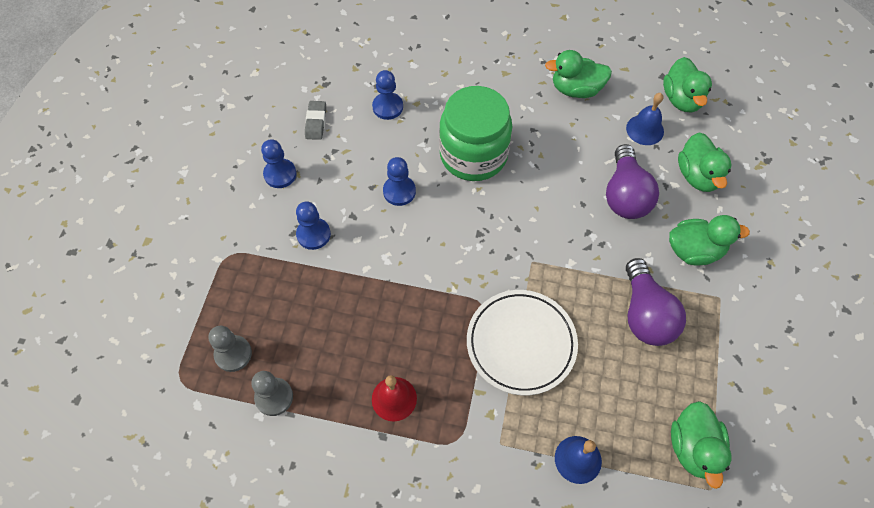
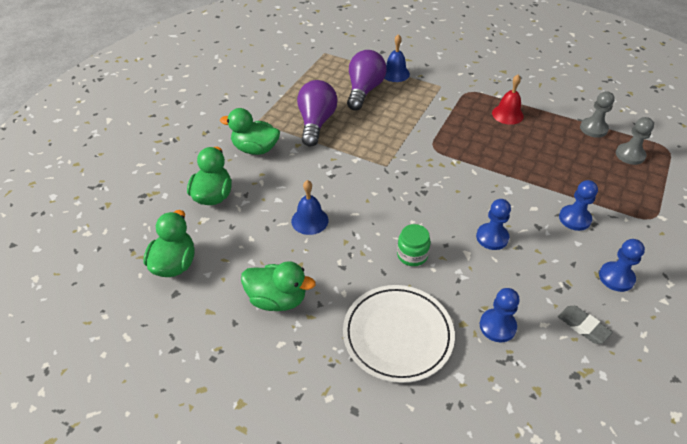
camera: 165 degrees left, 15 degrees down
grey eraser [305,101,326,140] -> grey eraser turned 60 degrees counterclockwise [558,306,613,344]
green jar [439,86,512,181] -> green jar [397,224,430,266], size x0.44
white plate [467,290,578,395] -> white plate moved to [343,285,455,383]
purple light bulb [606,144,659,219] -> purple light bulb moved to [347,50,387,110]
blue bell [626,93,664,145] -> blue bell moved to [291,180,329,235]
green duck [671,401,732,489] -> none

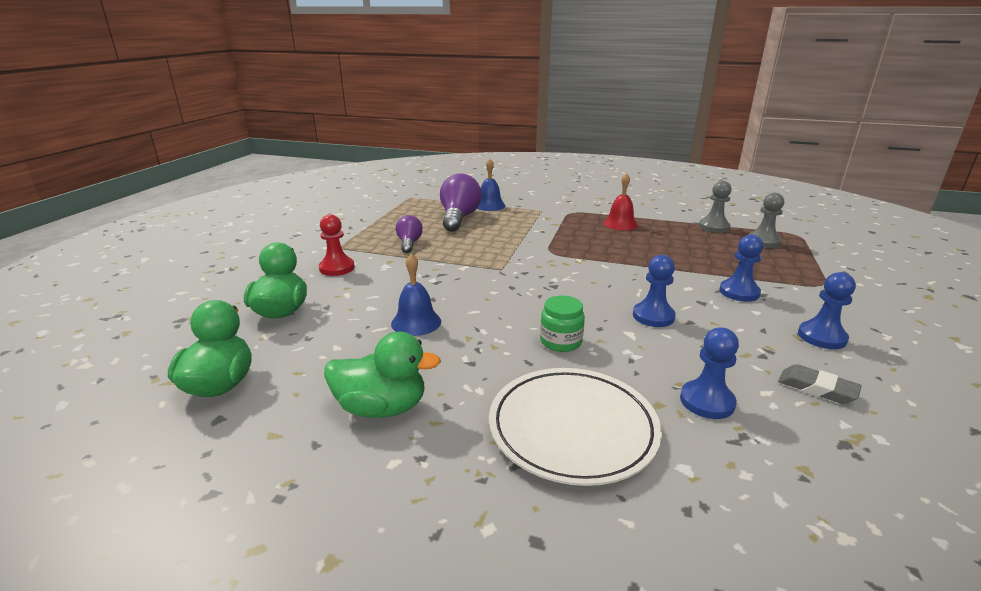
camera: 10 degrees left, 20 degrees down
green duck [220,108,280,155] -> red pawn [319,214,355,276]
purple light bulb [297,80,338,147] -> purple light bulb [396,215,423,253], size x0.57

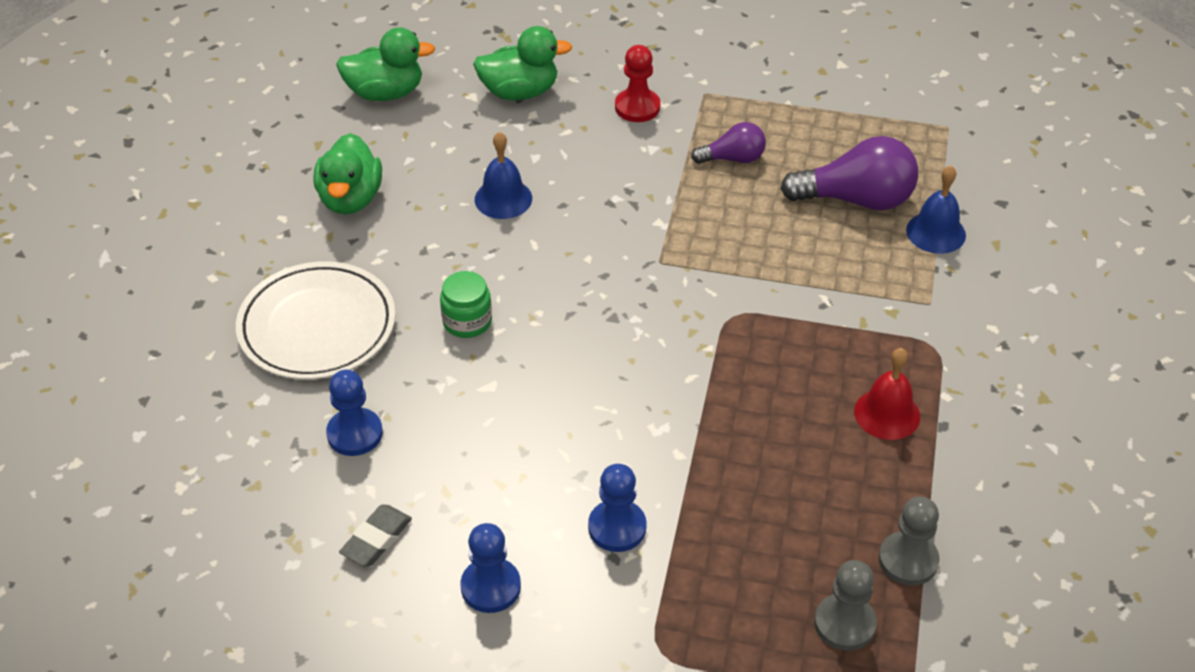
camera: 85 degrees right, 20 degrees up
blue pawn [633,255,676,327] -> none

